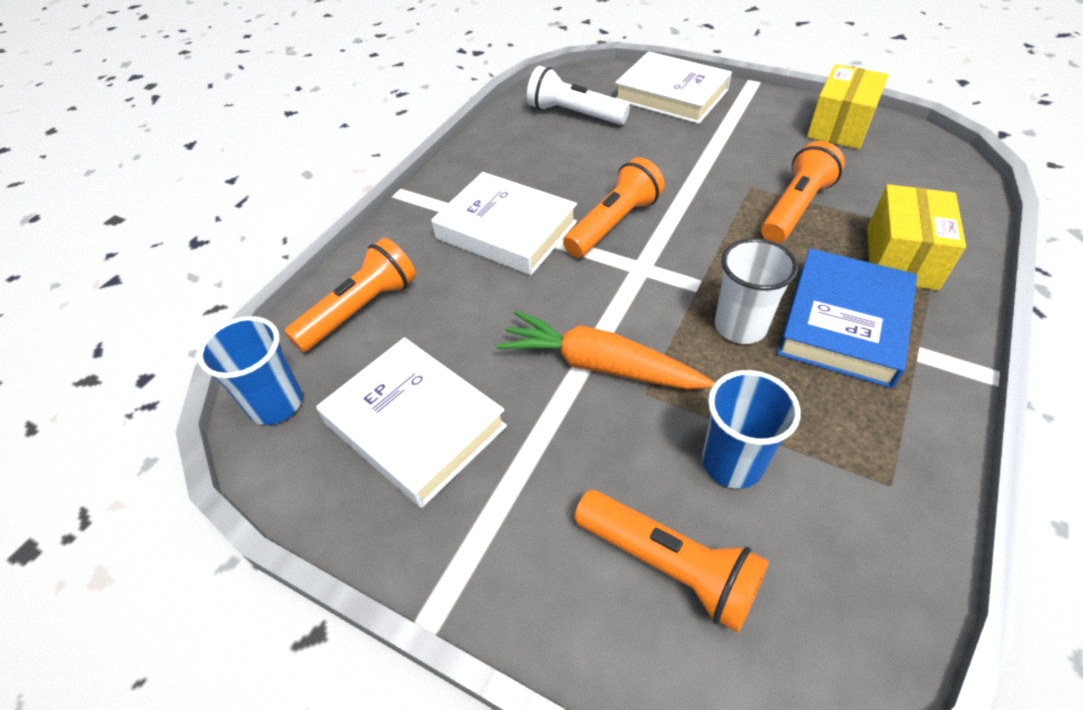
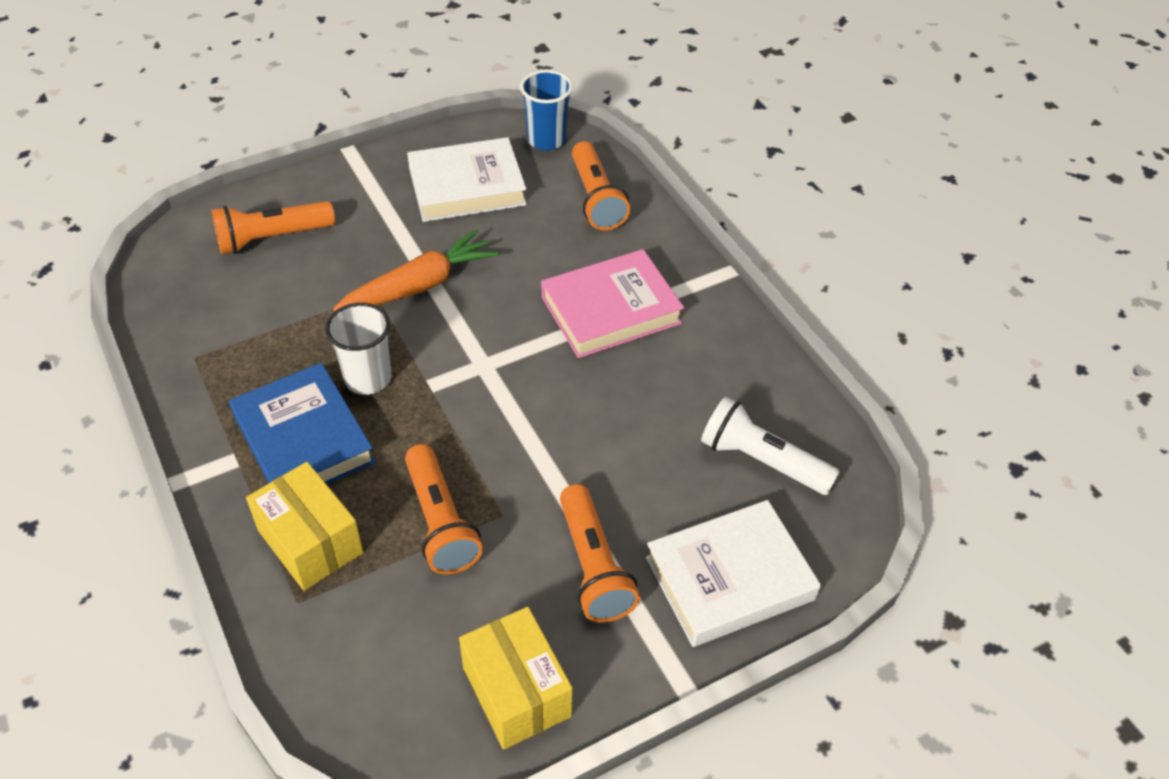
camera: 120 degrees right, 0 degrees up
white book [431,172,577,275] -> pink book [541,249,684,358]
white flashlight [527,66,630,125] -> white flashlight turned 120 degrees counterclockwise [701,397,840,495]
orange flashlight [563,157,665,258] -> orange flashlight moved to [560,484,640,622]
blue cup [702,370,800,489] -> none

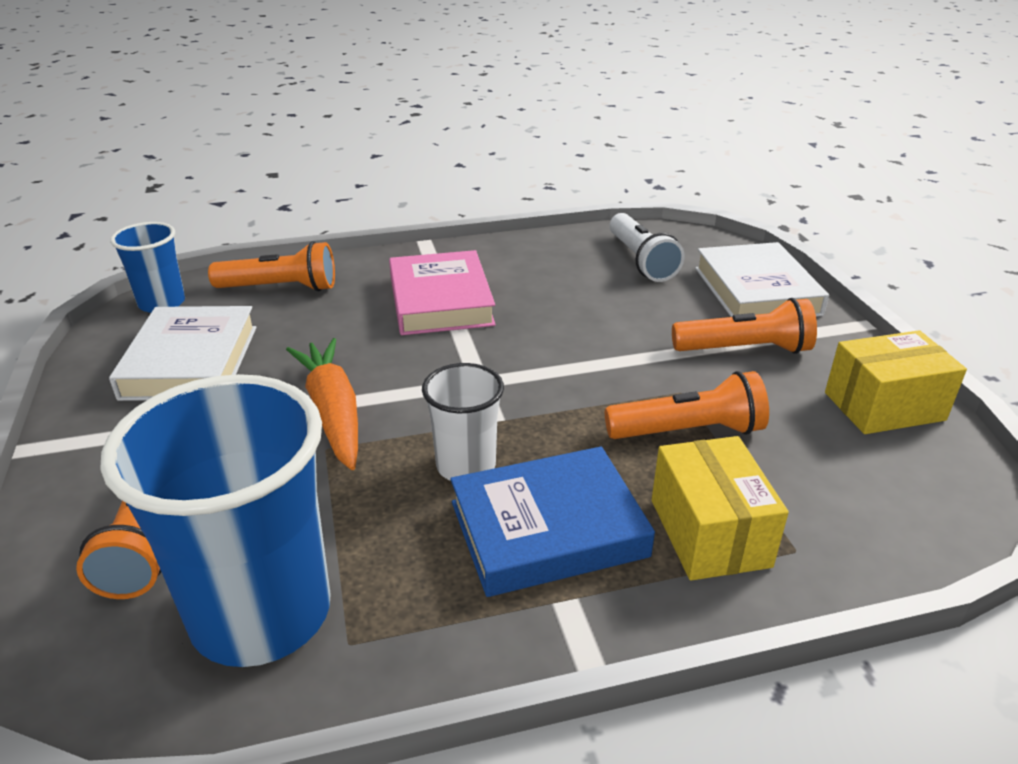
camera: 75 degrees left, 15 degrees down
yellow box [246,462,363,591] -> yellow box turned 75 degrees counterclockwise [652,436,789,581]
white flashlight [701,397,840,495] -> white flashlight turned 60 degrees counterclockwise [609,213,685,282]
none -> blue cup [101,374,331,667]

